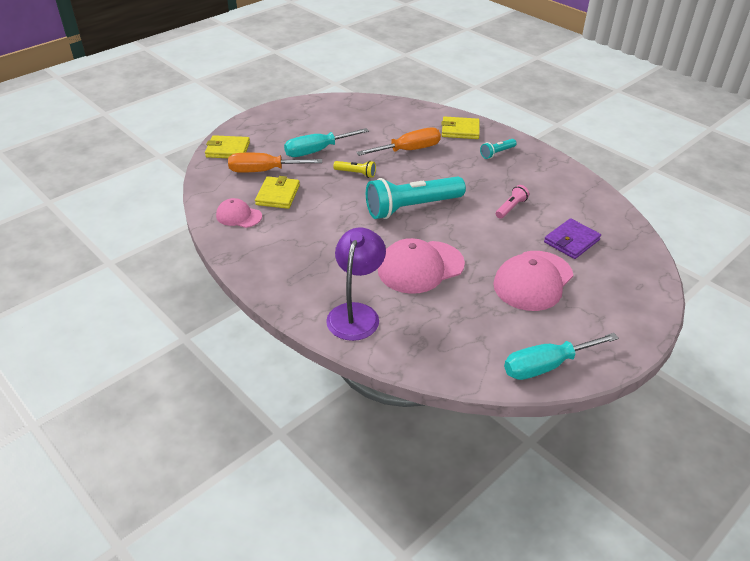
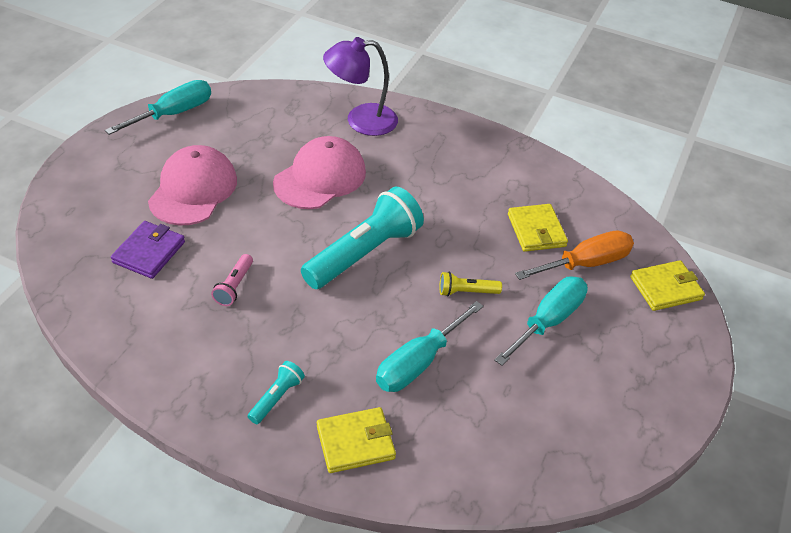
camera: 155 degrees right, 5 degrees up
pink cap [216,198,262,228] -> none
purple lamp [326,227,386,341] -> purple lamp turned 90 degrees clockwise [323,37,398,136]
orange screwdriver [356,127,441,156] -> turquoise screwdriver [376,301,483,392]

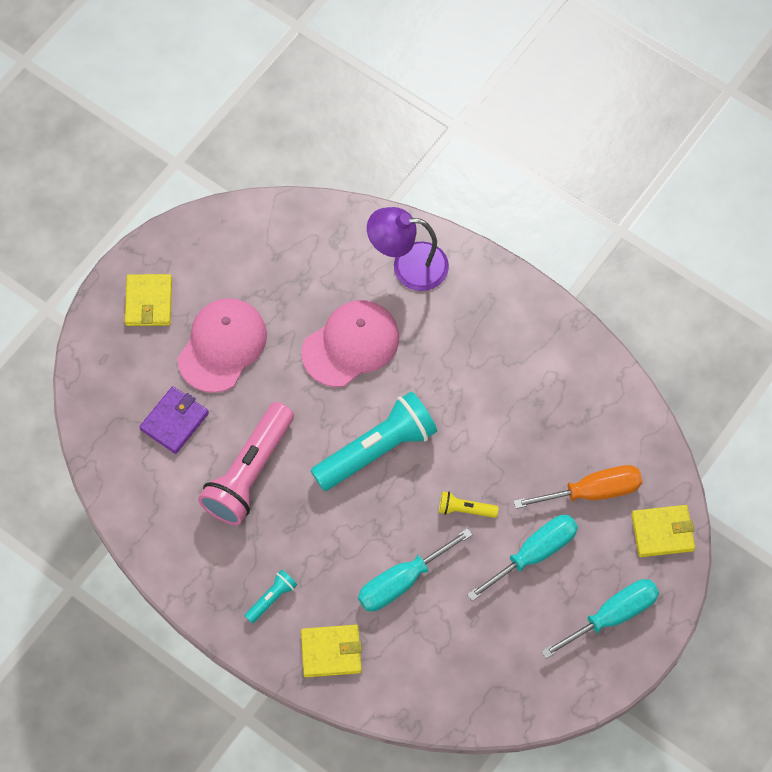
camera: 15 degrees right, 20 degrees up
turquoise screwdriver [105,80,211,135] -> turquoise screwdriver moved to [541,579,659,659]
pink flashlight [211,254,253,306] -> pink flashlight [198,402,294,525], size x2.23
yellow wallet [508,204,568,252] -> yellow wallet moved to [125,274,172,326]

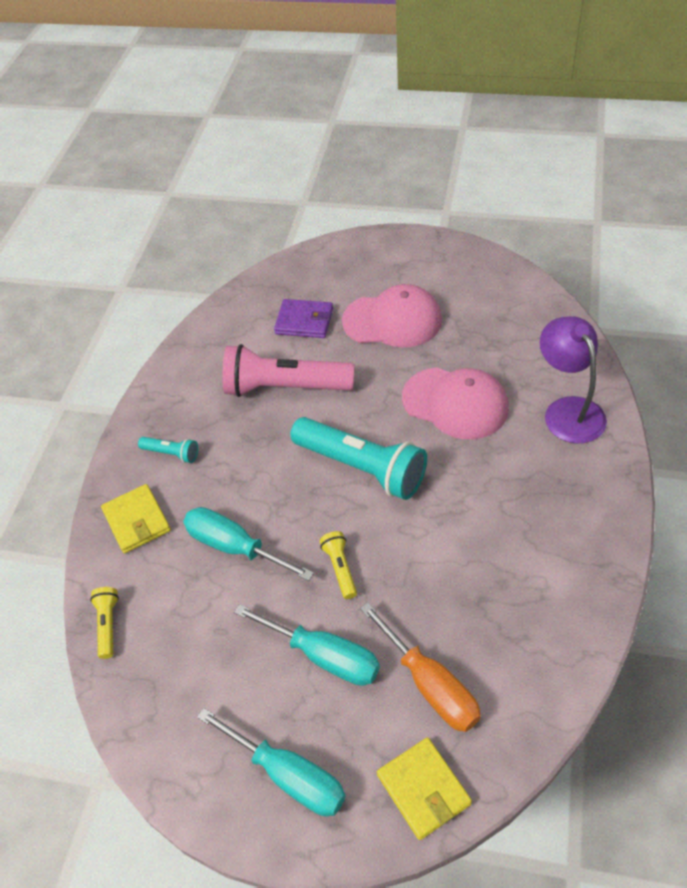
camera: 70 degrees right, 15 degrees down
yellow wallet [125,274,172,326] -> none
none -> yellow flashlight [90,587,119,659]

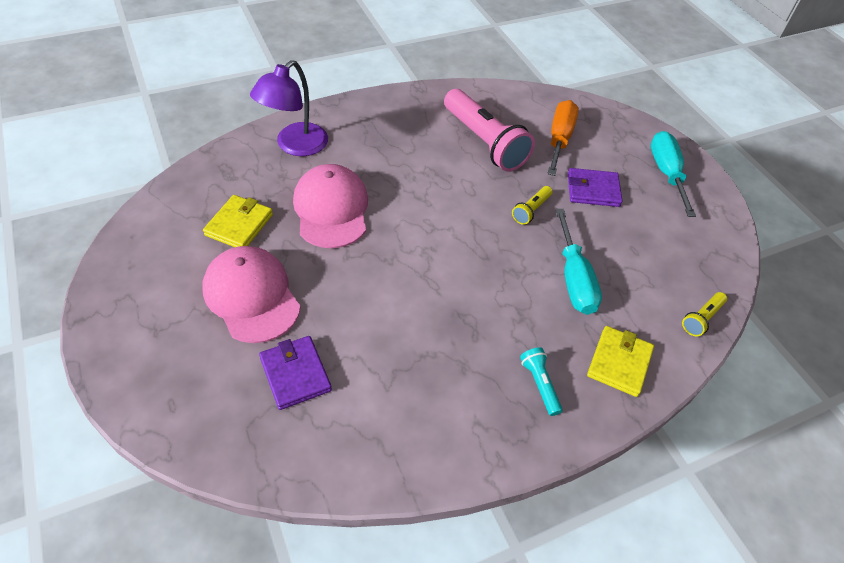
camera: 135 degrees left, 0 degrees up
pink flashlight [223,344,354,397] -> pink flashlight moved to [444,89,535,172]
turquoise screwdriver [234,604,380,686] -> purple wallet [568,168,623,207]
turquoise flashlight [290,417,427,500] -> none
yellow wallet [377,737,472,840] -> yellow wallet moved to [203,195,273,247]

